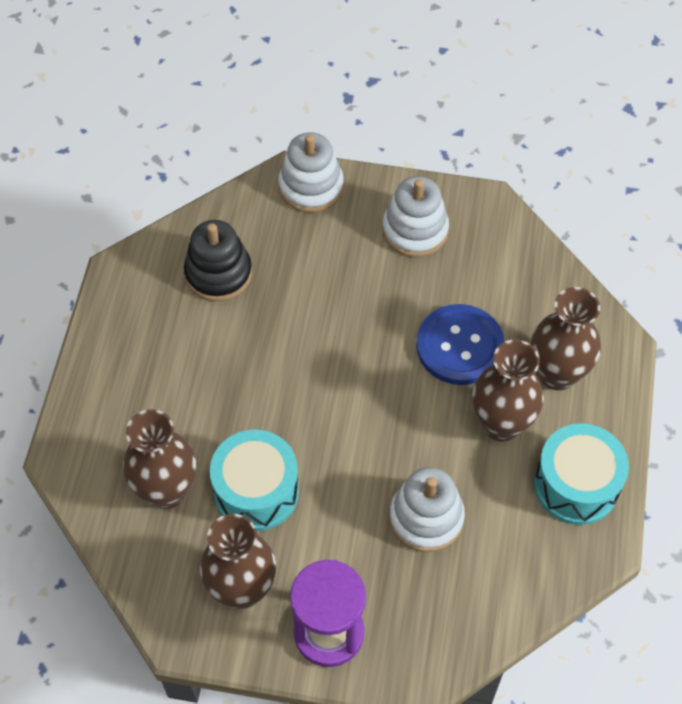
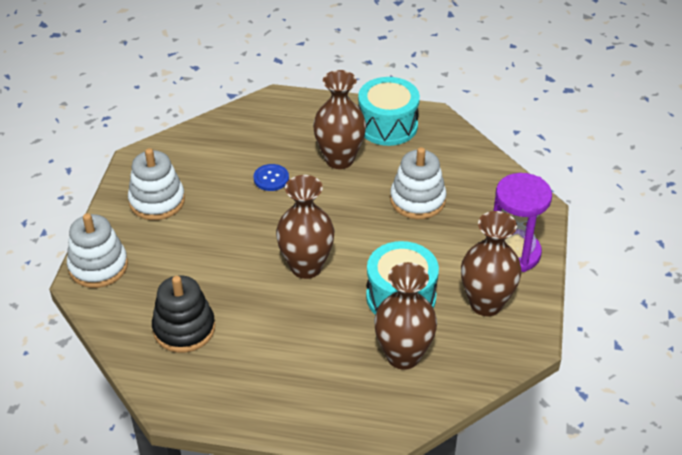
camera: 90 degrees left, 15 degrees down
blue button [416,304,505,385] -> blue button [254,164,289,191], size x0.51
brown vase [531,287,601,391] -> brown vase moved to [276,175,334,279]

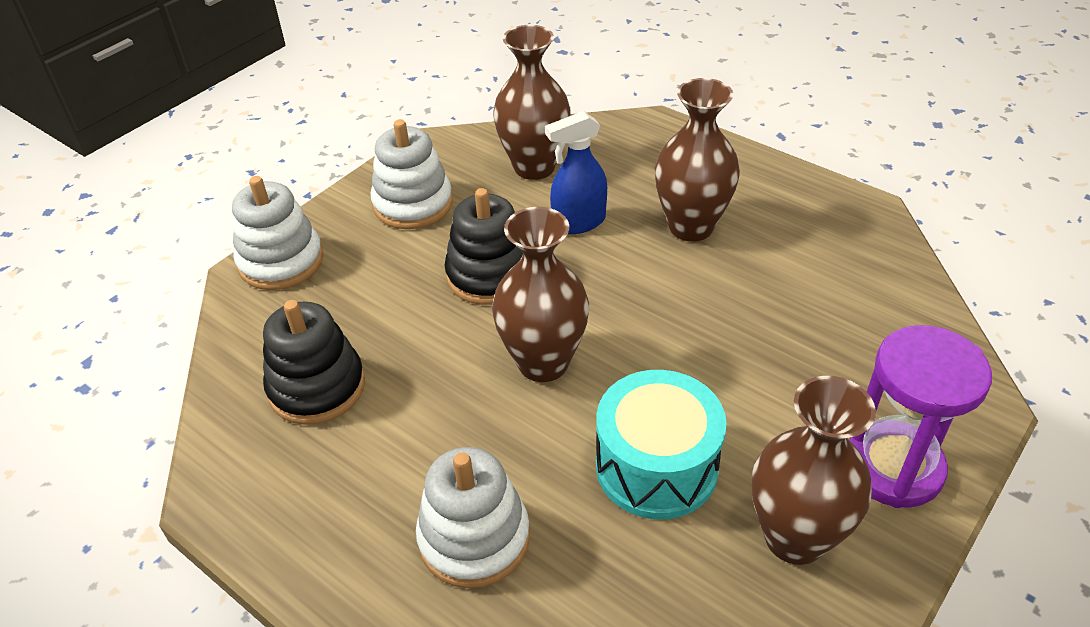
camera: 30 degrees right, 0 degrees up
blue button [254,164,289,191] -> blue spray bottle [545,111,607,234]
turquoise drum [358,77,420,146] -> none
brown vase [374,262,437,370] -> brown vase moved to [493,25,570,180]
white stacking toy [390,147,446,219] -> white stacking toy moved to [416,447,530,588]
none -> black stacking toy [444,188,523,305]

